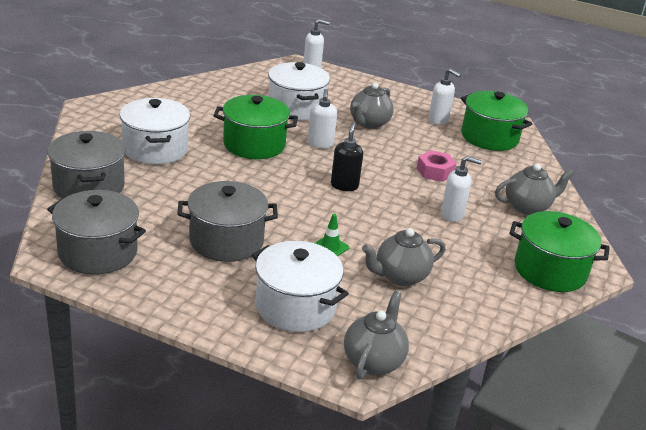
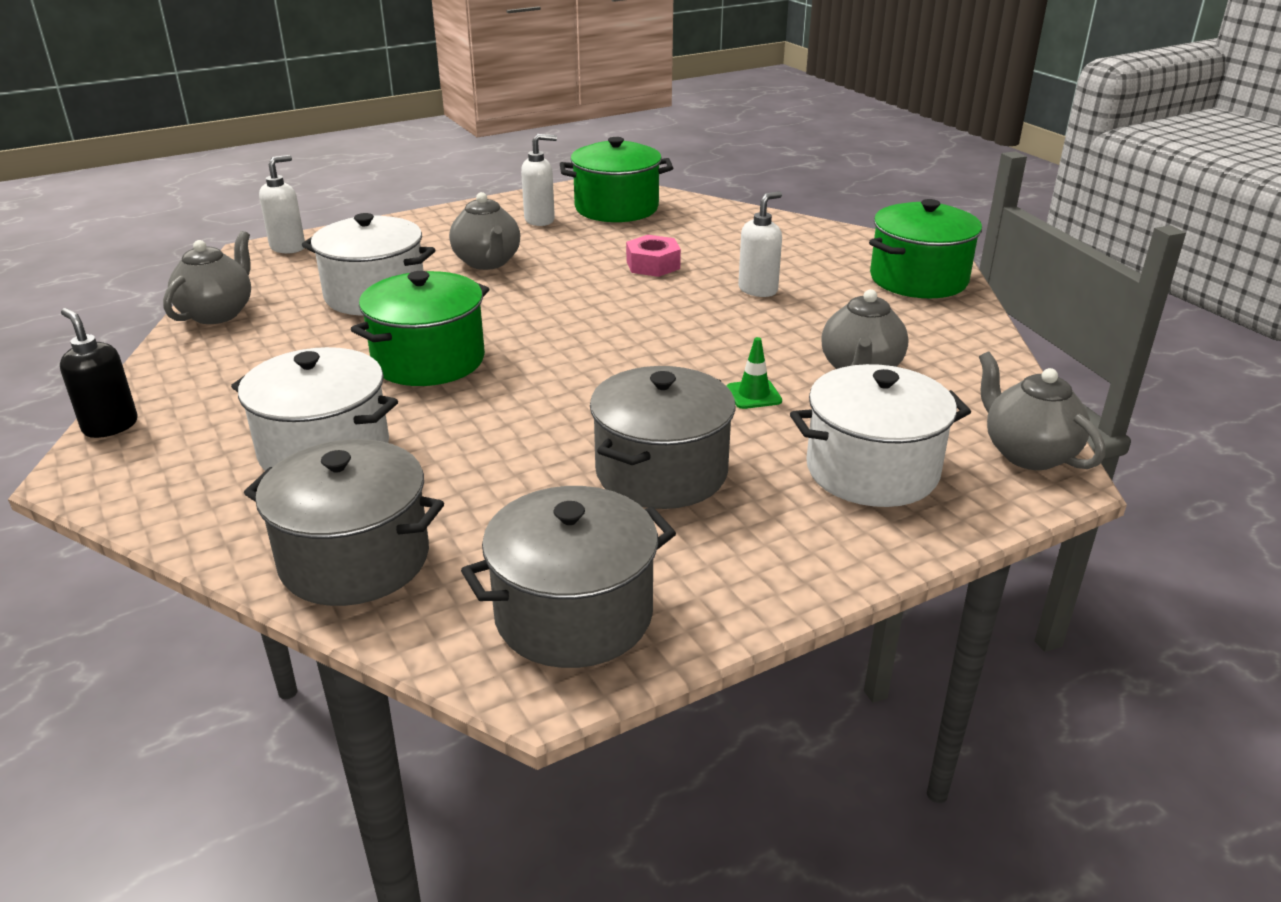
camera: 50 degrees left, 0 degrees up
white soap dispenser [307,89,337,148] -> none
black soap dispenser [331,122,363,191] -> black soap dispenser moved to [60,308,138,438]
grey teapot [495,164,575,215] -> grey teapot moved to [163,231,251,324]

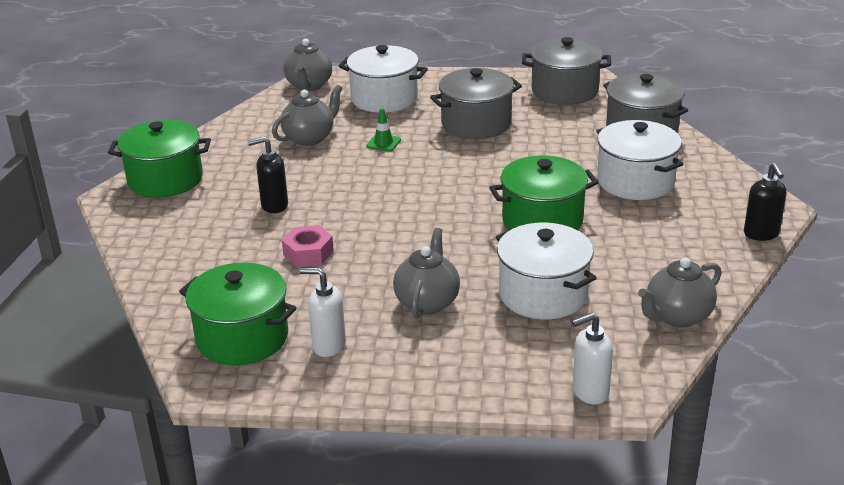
camera: 145 degrees left, 0 degrees up
white soap dispenser [738,191,782,297] -> black soap dispenser [247,137,288,213]

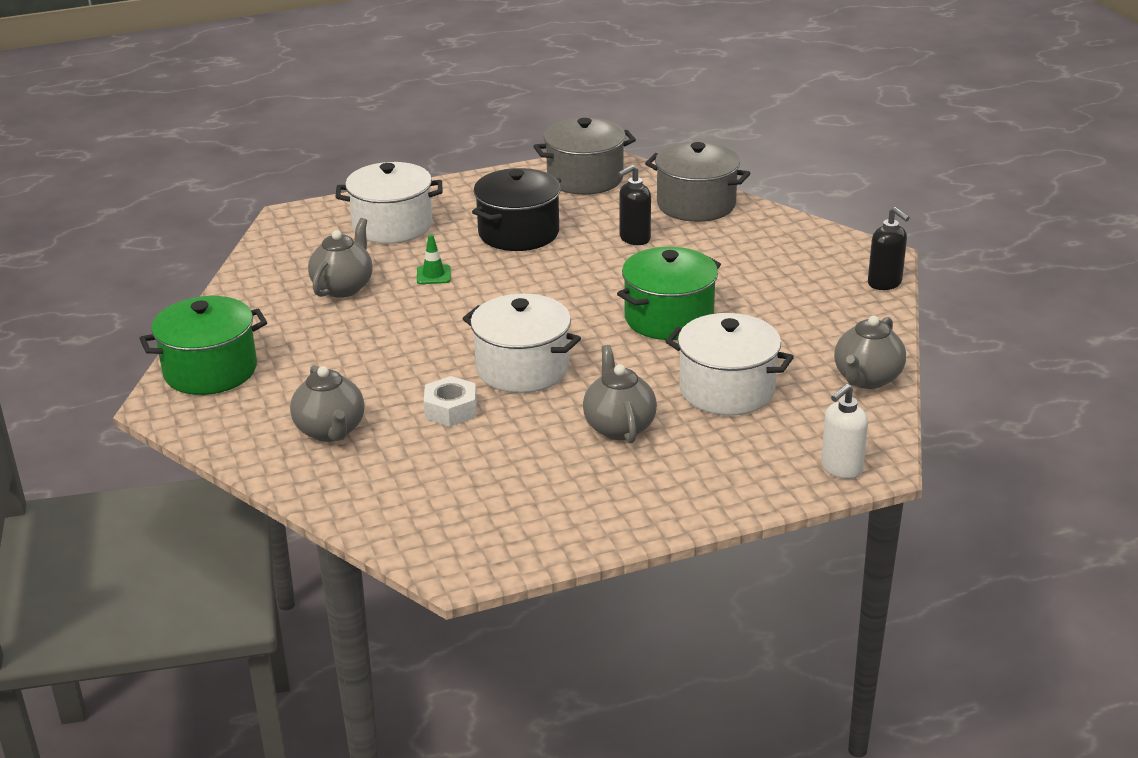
camera: 25 degrees left, 0 degrees up
green pot [179,263,296,365] -> none
black soap dispenser [247,137,288,213] -> black soap dispenser moved to [618,165,651,245]
pink nut [282,225,334,267] -> white nut [424,376,477,427]
grey teapot [284,39,332,91] -> grey teapot moved to [290,365,364,442]
white soap dispenser [300,268,346,357] -> none
grey pot [430,68,522,139] -> black pot [472,168,561,251]
white pot [596,120,683,200] -> white pot moved to [462,294,581,393]

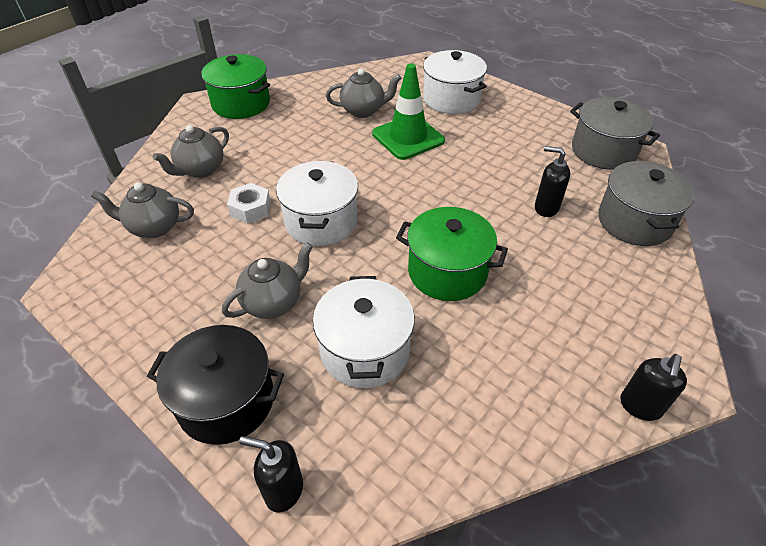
camera: 60 degrees right, 15 degrees up
green traffic cone [417,234,451,284] -> green traffic cone [372,64,445,160], size x2.30
black pot [472,168,561,251] -> black pot moved to [147,325,284,445]
white soap dispenser [821,384,868,479] -> black soap dispenser [239,436,303,513]
grey teapot [834,316,906,389] -> grey teapot moved to [91,182,194,238]

